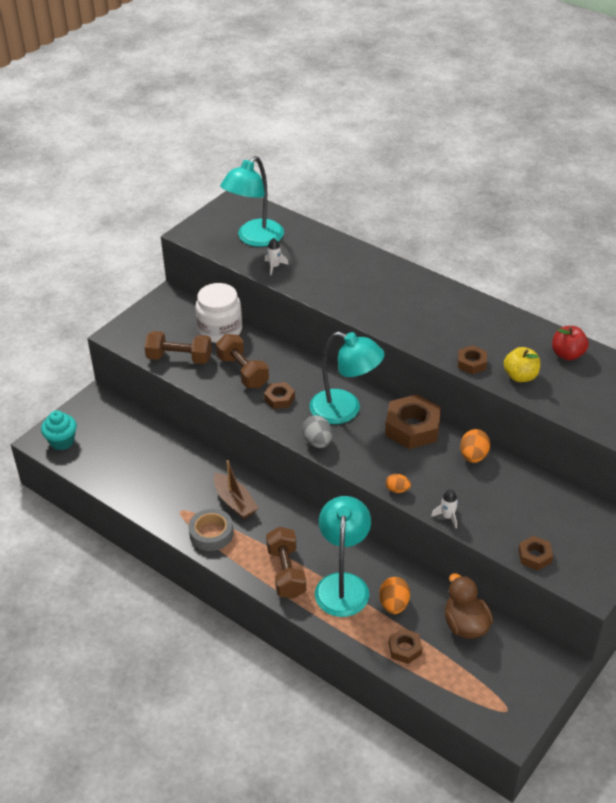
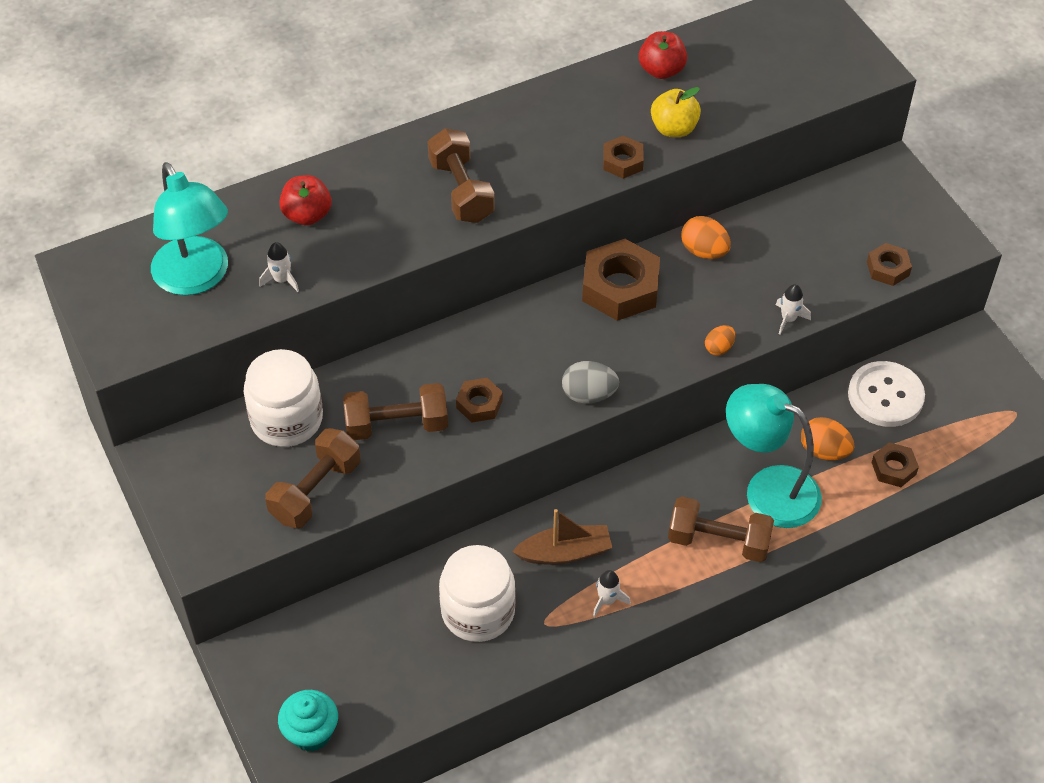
camera: 65 degrees left, 10 degrees up
grey tape [188,509,234,551] -> white rocket [593,570,631,617]
turquoise lamp [309,332,385,424] -> none
brown duck [445,573,493,639] -> white button [848,361,925,427]
none -> red apple [279,175,332,226]
none -> brown dumbbell [428,128,495,223]
none -> white jar [439,545,516,642]

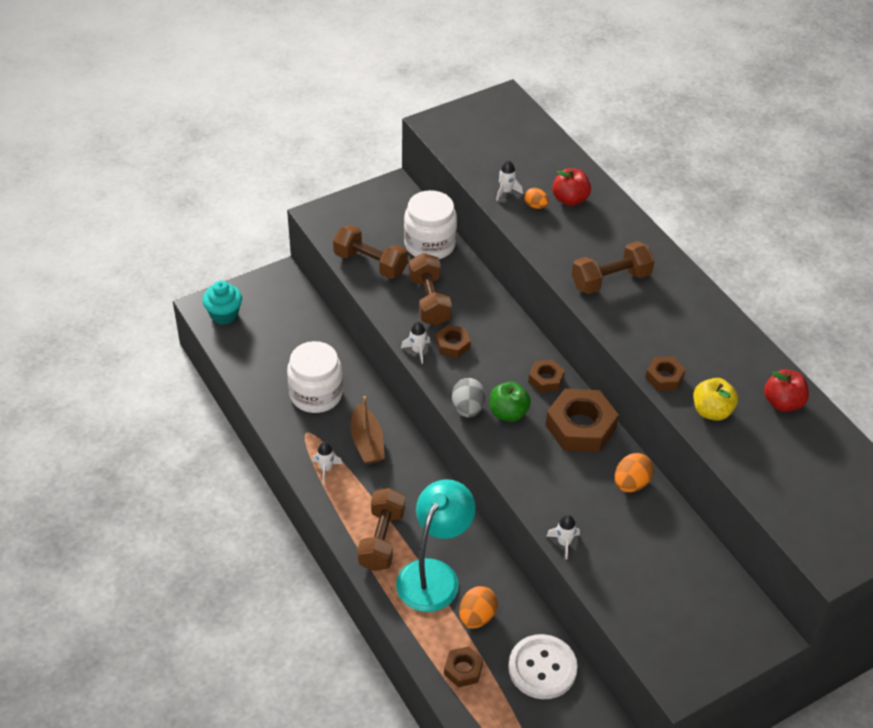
camera: 85 degrees right, 5 degrees down
turquoise lamp [151,162,228,295] -> none
orange egg [705,325,735,356] -> orange egg moved to [524,188,549,209]
brown nut [867,243,912,286] -> brown nut moved to [528,359,565,393]
none -> white rocket [401,322,430,364]
none -> green apple [490,382,531,422]

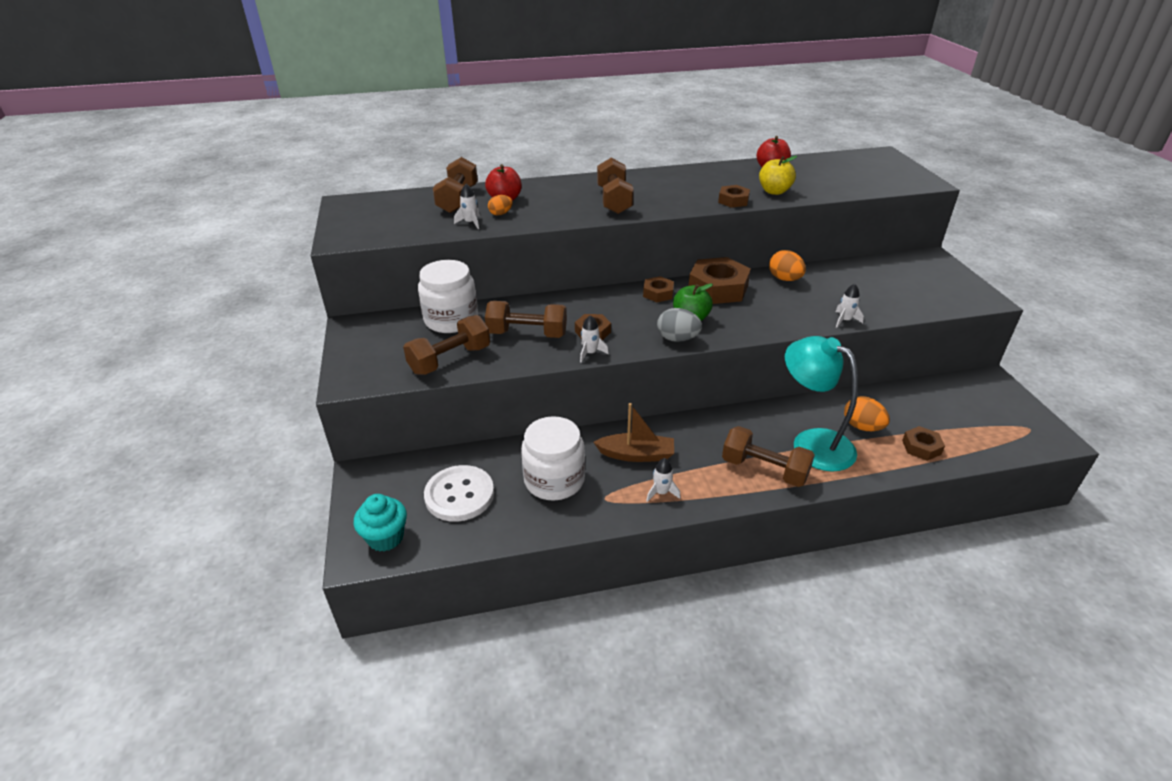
camera: 70 degrees left, 10 degrees down
white button [508,634,578,699] -> white button moved to [424,465,494,522]
none -> brown dumbbell [433,157,478,213]

